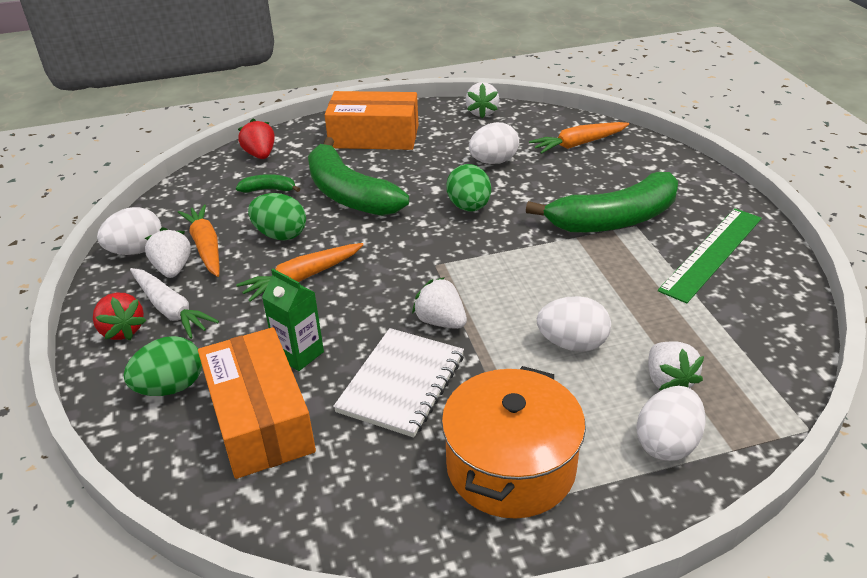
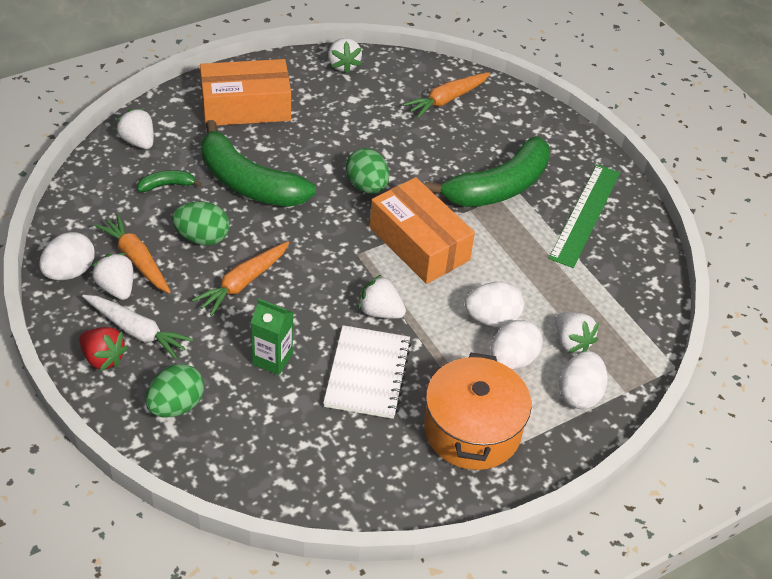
camera: 20 degrees left, 10 degrees up
orange box [198,327,316,479] -> orange box moved to [370,177,475,284]
red strawberry [238,119,275,159] -> white strawberry [116,108,154,149]
white egg [469,122,519,164] -> white egg moved to [490,320,543,370]

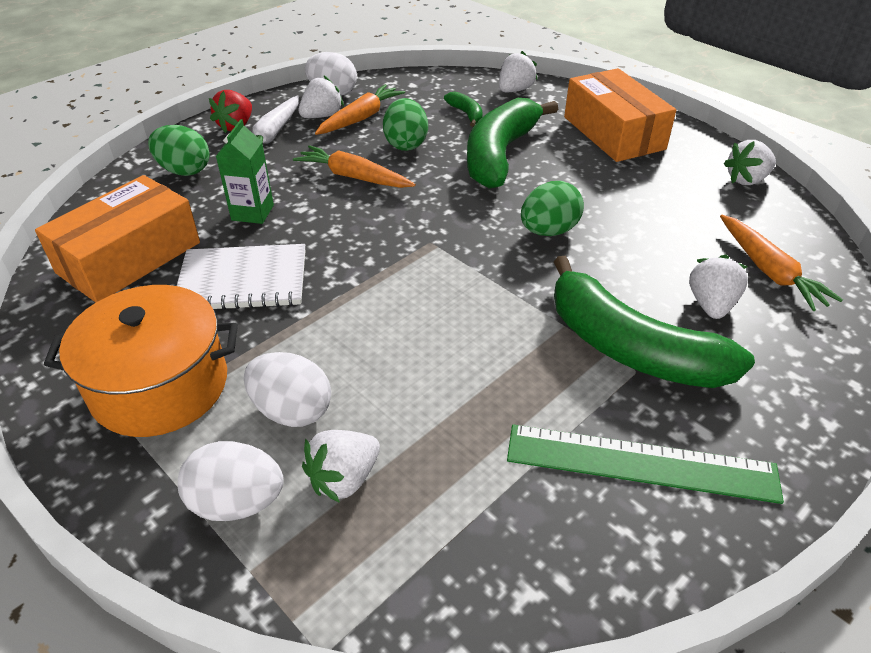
camera: 80 degrees right, 5 degrees down
white strawberry [358,275,406,319] -> white strawberry moved to [689,255,748,319]
orange box [370,177,475,284] -> orange box moved to [35,175,200,303]
orange carrot [403,72,490,118] -> orange carrot turned 150 degrees counterclockwise [720,215,843,311]
white egg [465,282,524,327] -> none

